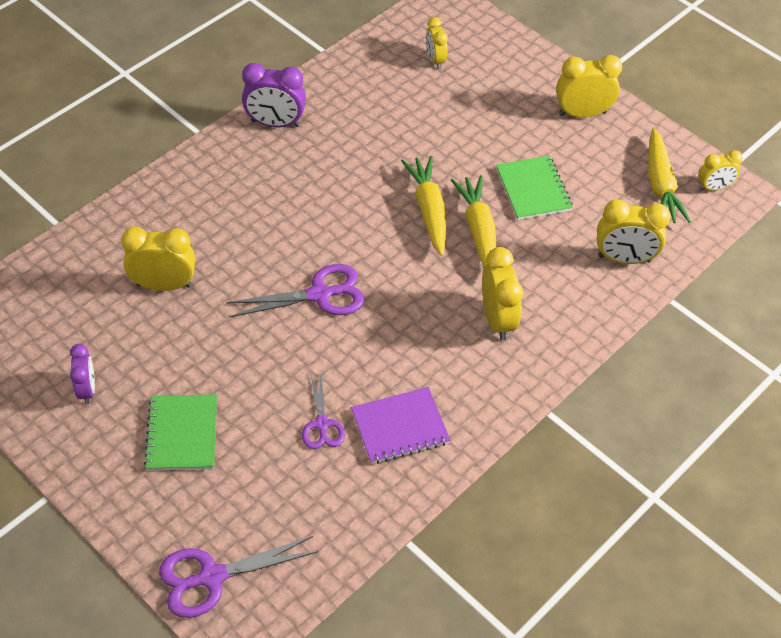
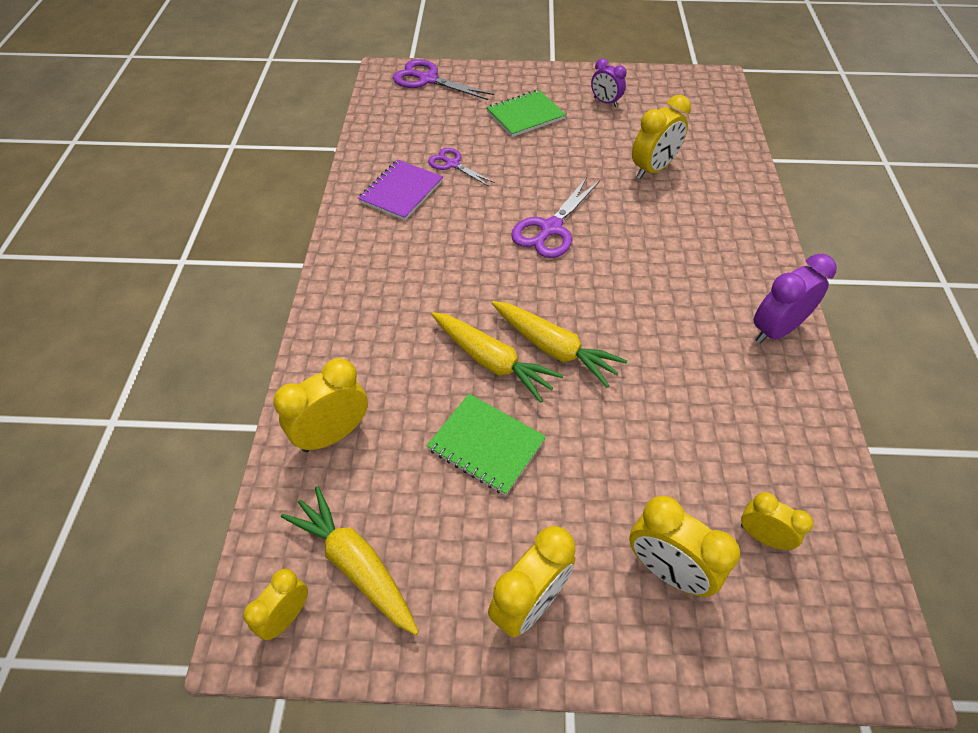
camera: 140 degrees right, 0 degrees up
green notebook [144,395,217,471] -> green notebook turned 75 degrees counterclockwise [486,90,566,137]
purple scissors [159,536,318,618] -> purple scissors turned 90 degrees counterclockwise [393,59,494,100]
yellow clock [482,247,523,341] -> yellow clock moved to [629,496,740,597]

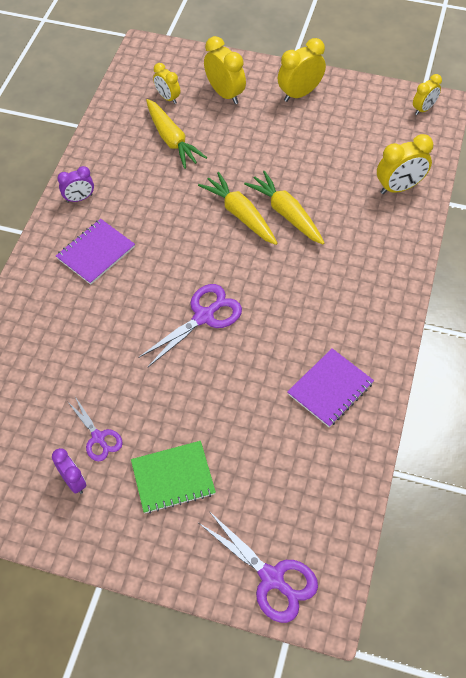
camera: 165 degrees left, 5 degrees up
yellow carrot [281,486,419,635] -> yellow carrot moved to [146,99,207,169]
green notebook [427,394,546,496] -> none
purple scissors [428,148,495,186] -> purple scissors moved to [67,397,123,461]
yellow clock [632,95,691,179] -> none
purple clock [754,254,837,343] -> purple clock [58,166,94,203], size x0.63
none -> purple notebook [56,219,135,285]

